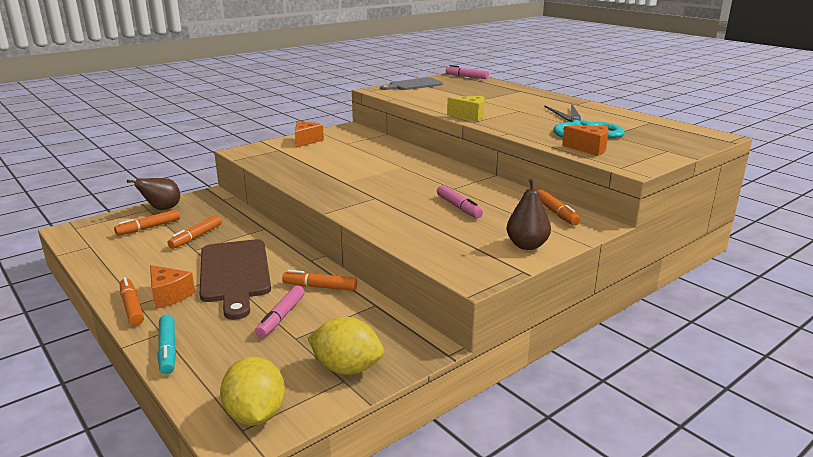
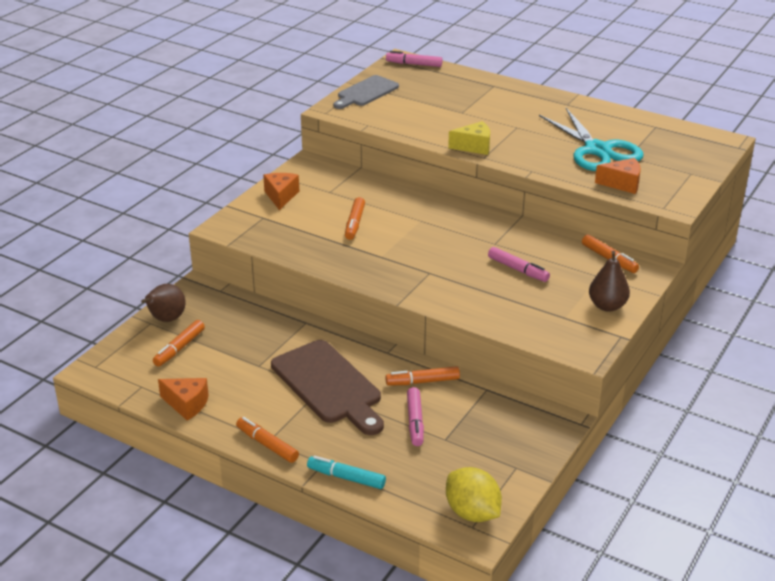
camera: 20 degrees left, 10 degrees up
orange cheese [150,265,195,309] -> orange cheese moved to [158,378,209,421]
turquoise marker [157,315,176,375] -> turquoise marker turned 150 degrees clockwise [307,456,386,489]
orange marker [168,215,222,249] -> orange marker moved to [345,197,365,240]
yellow lemon [308,317,384,375] -> none

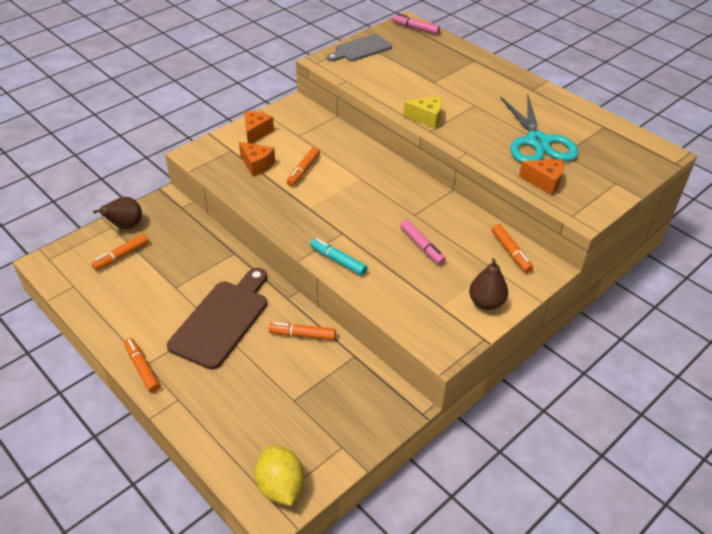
camera: 15 degrees right, 10 degrees up
orange cheese [158,378,209,421] -> orange cheese moved to [239,142,275,177]
brown cutting board [271,340,384,435] -> brown cutting board turned 135 degrees counterclockwise [167,268,267,370]
turquoise marker [307,456,386,489] -> turquoise marker moved to [310,238,367,276]
pink marker [407,387,424,446] -> none

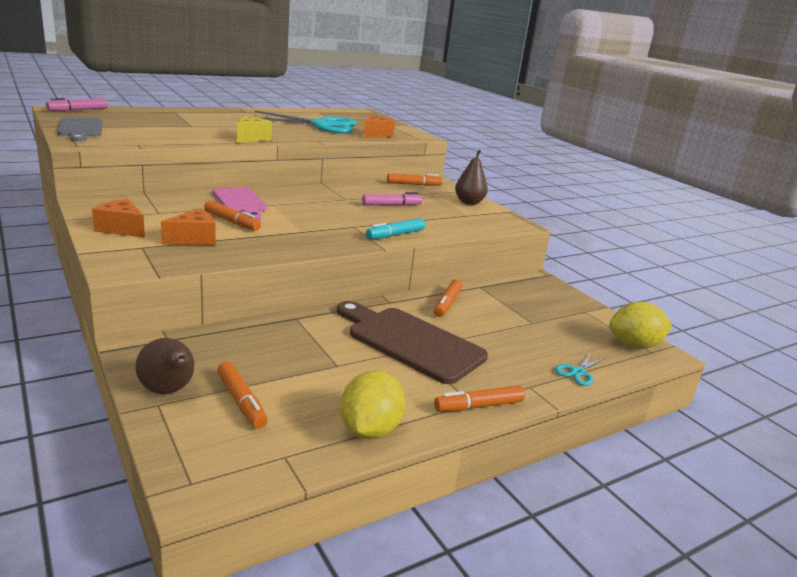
camera: 80 degrees left, 20 degrees down
none -> pink cutting board [212,187,267,220]
none -> yellow lemon [340,370,405,439]
none -> turquoise scissors [555,353,606,386]

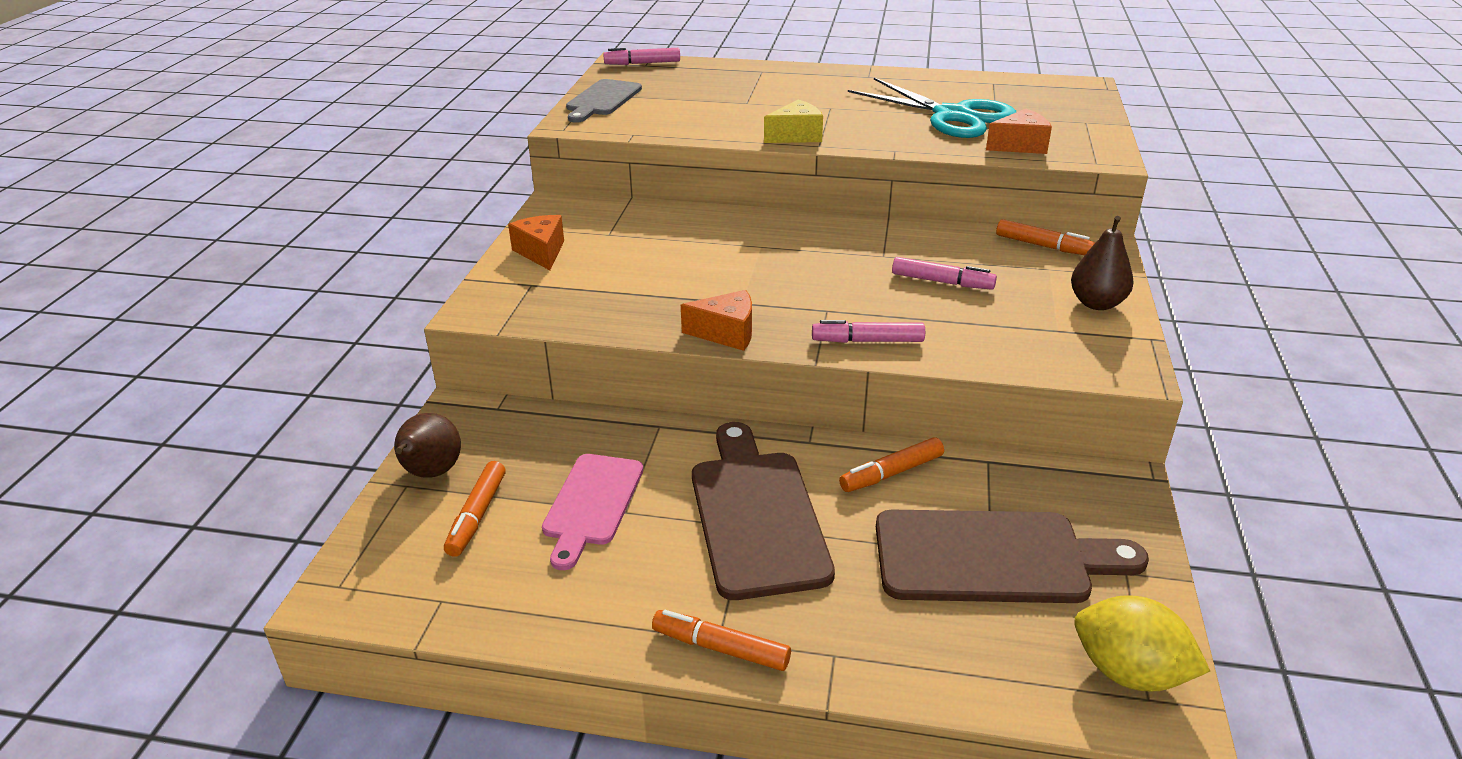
camera: 45 degrees right, 10 degrees up
orange cheese [161,209,216,245] -> orange cheese moved to [681,290,752,351]
orange marker [204,200,261,231] -> none
pink cutting board [212,187,267,220] -> pink cutting board moved to [542,454,643,570]
yellow lemon [340,370,405,439] -> none
turquoise marker [366,218,425,239] -> pink marker [812,320,925,343]
turquoise scissors [555,353,606,386] -> none
none -> brown cutting board [876,510,1149,603]

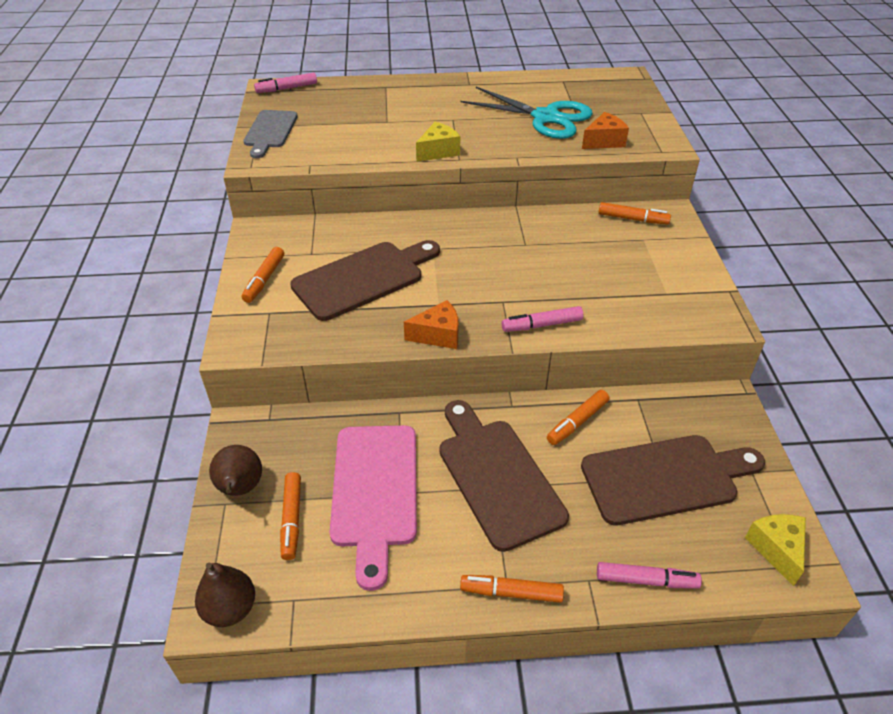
camera: 15 degrees left, 10 degrees up
orange cheese [508,215,564,270] -> orange marker [242,247,284,303]
pink cutting board [542,454,643,570] -> pink cutting board [330,425,417,591], size x1.53
pink marker [892,257,997,290] -> pink marker moved to [597,562,702,589]
brown pear [1071,216,1134,310] -> brown pear moved to [195,563,255,627]
yellow lemon [1074,595,1210,692] -> yellow cheese [745,514,806,586]
none -> brown cutting board [290,240,440,321]

